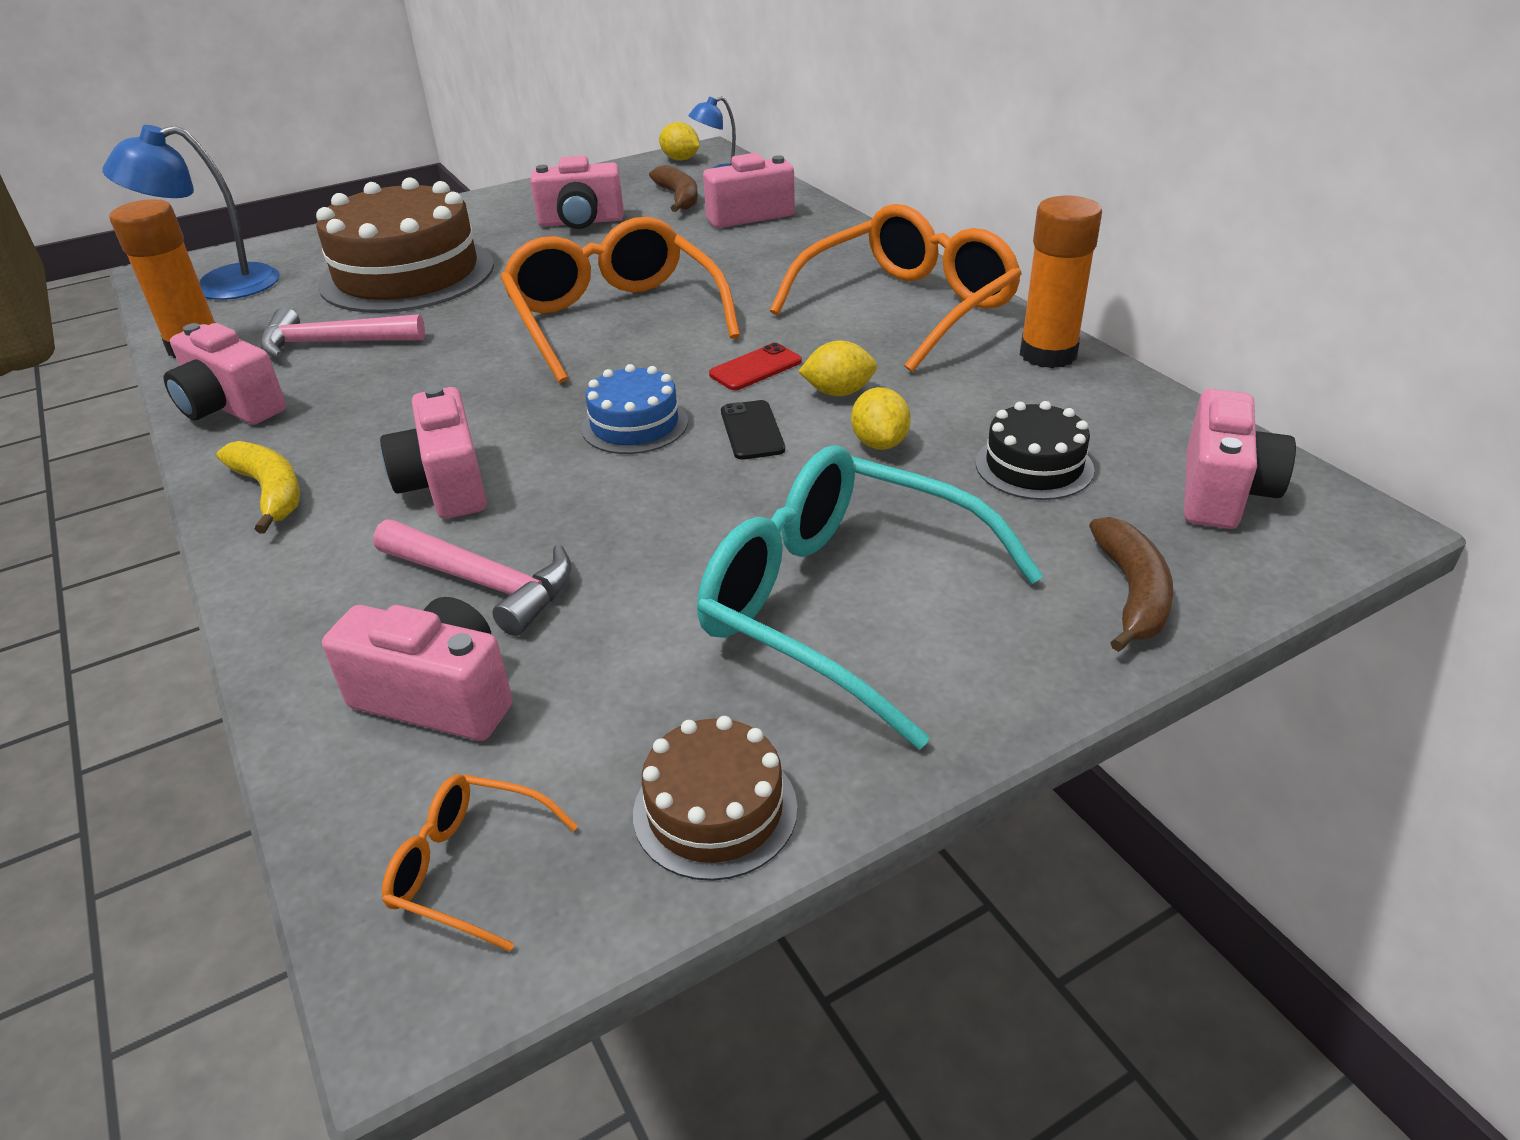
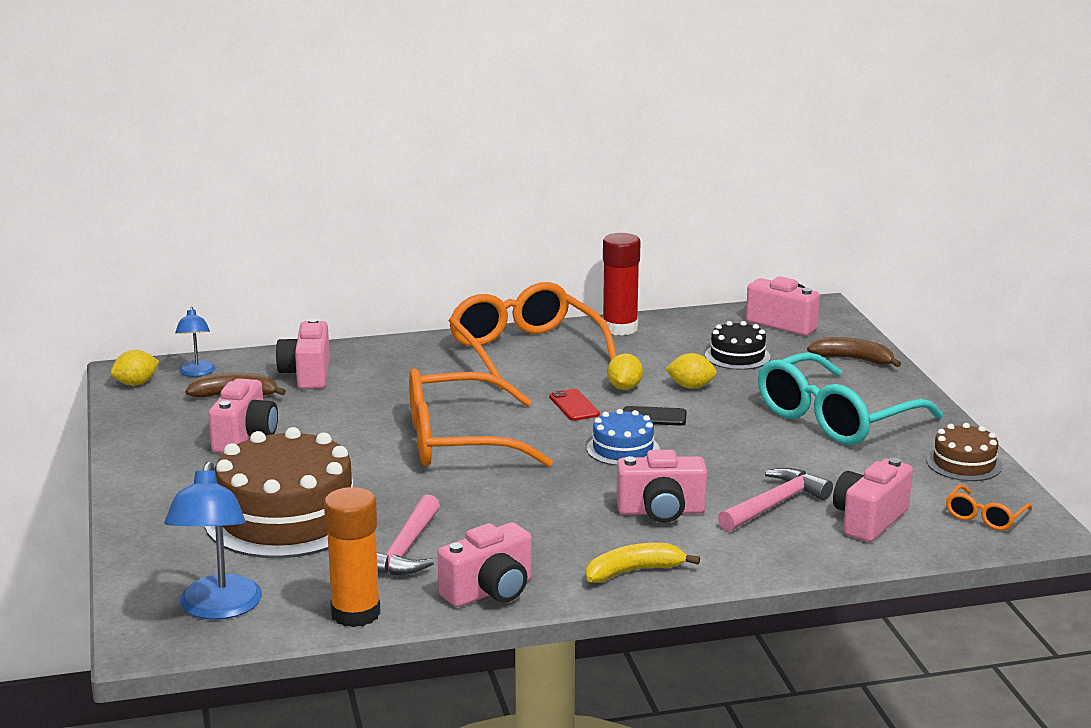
camera: 75 degrees left, 15 degrees down
orange glue stick [1020,195,1102,368] -> red glue stick [603,233,641,336]

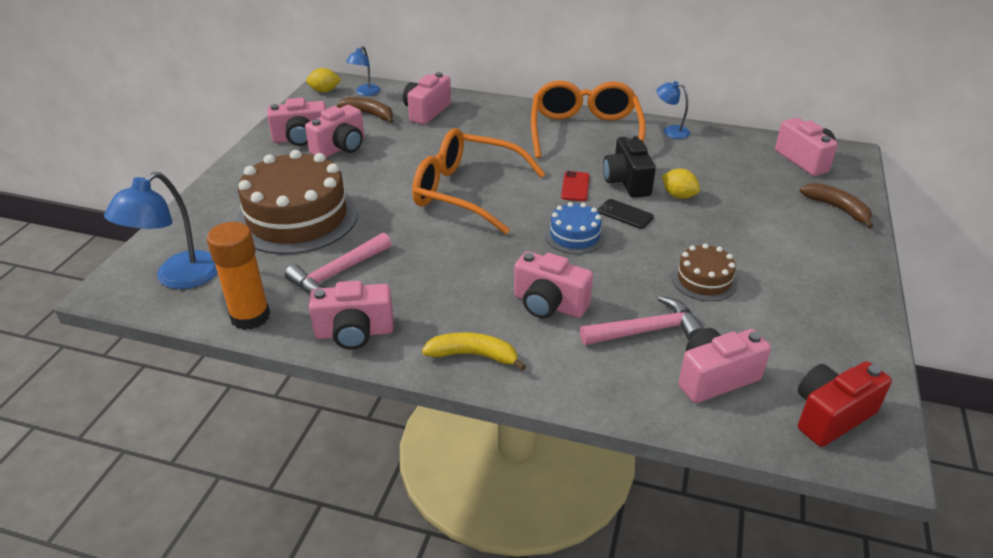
camera: 30 degrees right, 15 degrees up
red glue stick [603,233,641,336] -> blue lamp [656,81,690,139]
yellow lemon [607,353,643,390] -> black camera [603,134,656,198]
black cake [705,321,771,370] -> none
turquoise glasses [758,352,943,445] -> none
brown cake [927,423,1003,481] -> brown cake moved to [672,243,738,301]
orange glasses [946,485,1032,531] -> red camera [798,361,892,447]
none -> pink camera [267,98,326,146]

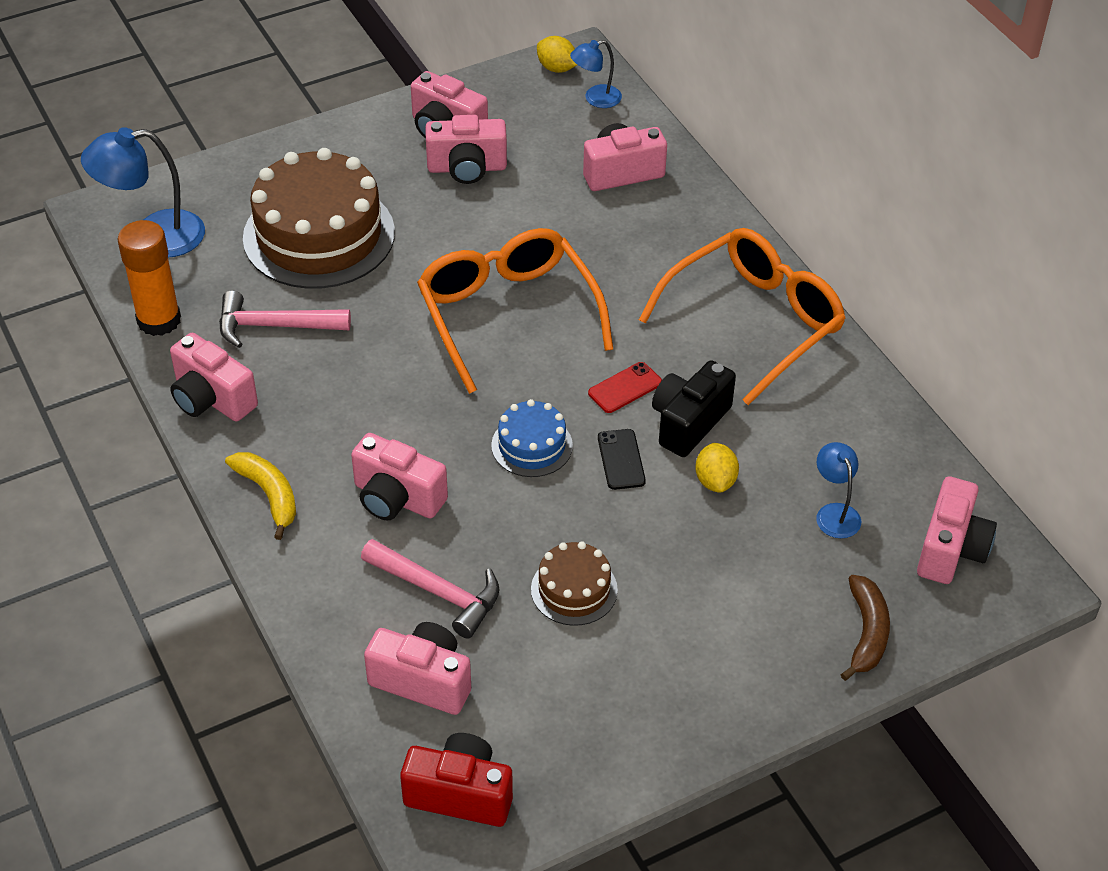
camera: 45 degrees right, 10 degrees up
brown banana [337,97,394,123] -> none
pink camera [514,251,593,319] -> pink camera turned 45 degrees counterclockwise [351,433,448,521]
blue lamp [656,81,690,139] -> blue lamp moved to [816,442,861,538]

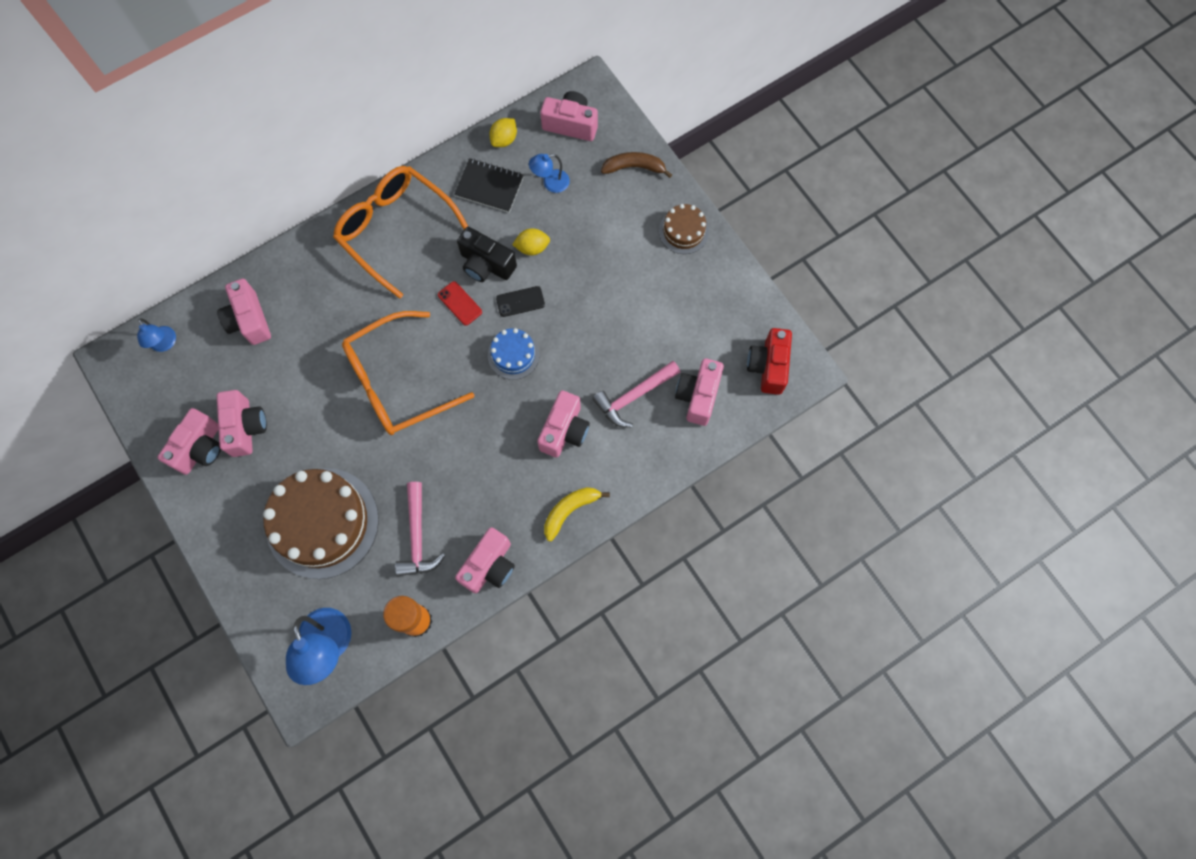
camera: 95 degrees left, 25 degrees up
pink hammer [361,539,499,639] -> pink hammer turned 150 degrees counterclockwise [592,361,680,427]
brown cake [531,541,618,626] -> brown cake moved to [659,204,709,254]
yellow lemon [537,36,577,73] -> yellow lemon moved to [490,118,517,147]
none -> black notebook [454,158,524,213]

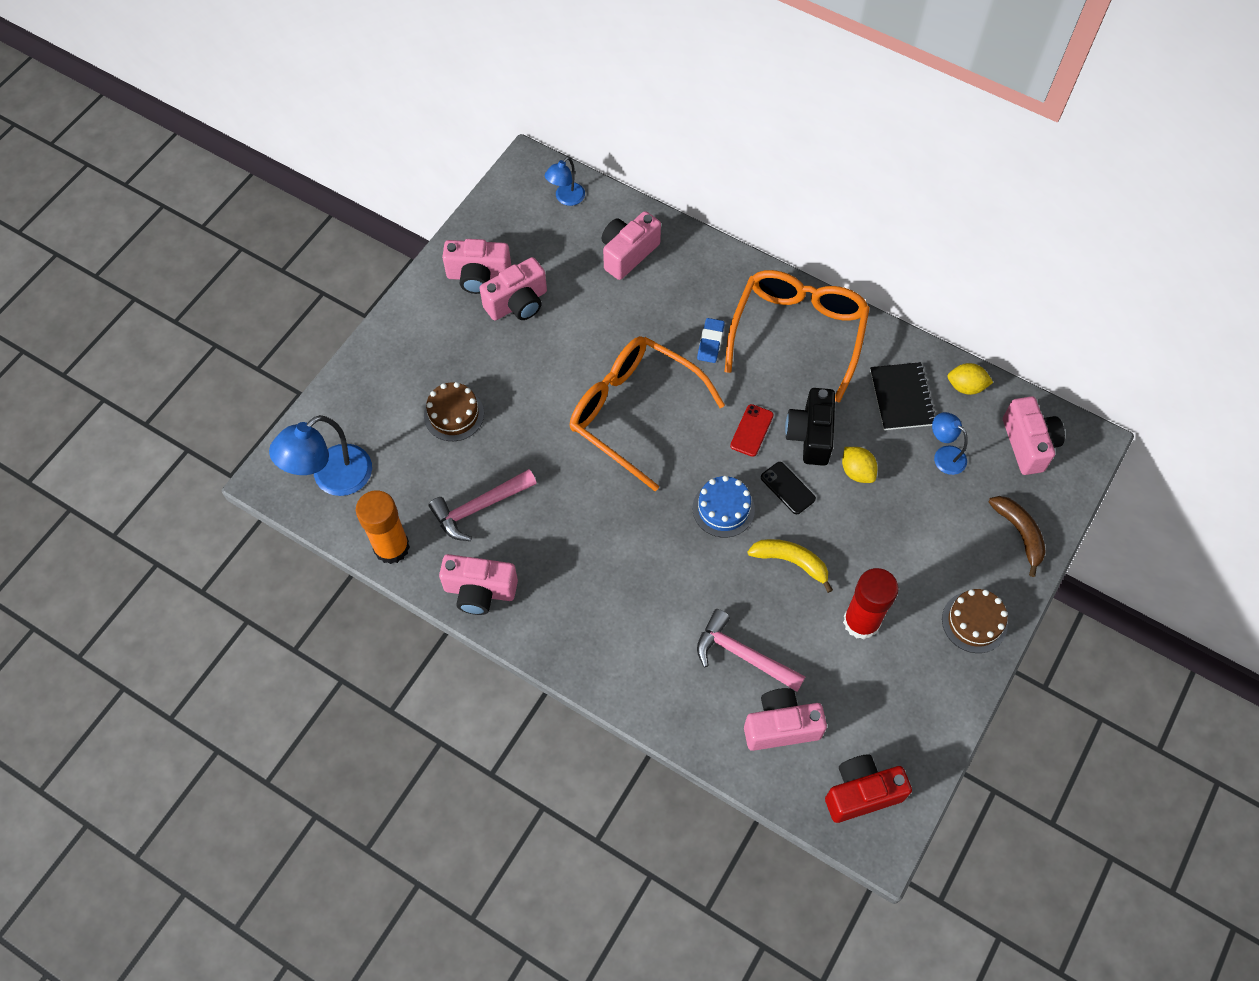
camera: 65 degrees right, 10 degrees down
brown cake [263,468,379,579] -> brown cake [424,382,484,441], size x0.49
pink camera [537,390,590,457] -> none
yellow banana [544,487,610,541] -> yellow banana moved to [748,539,833,593]
none -> blue eraser [697,318,725,363]
none -> red glue stick [843,568,899,640]

